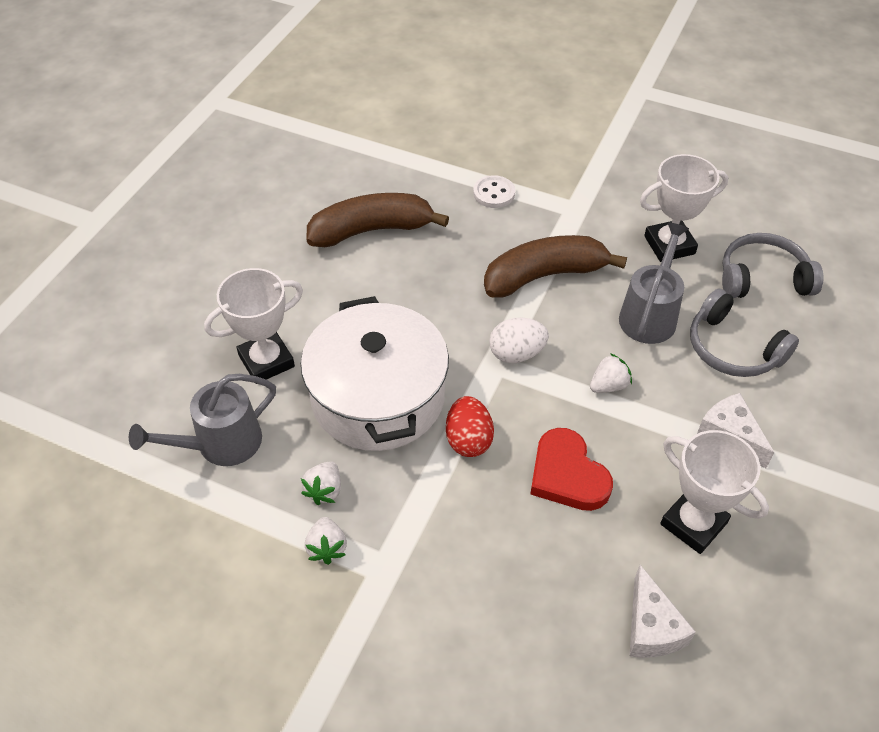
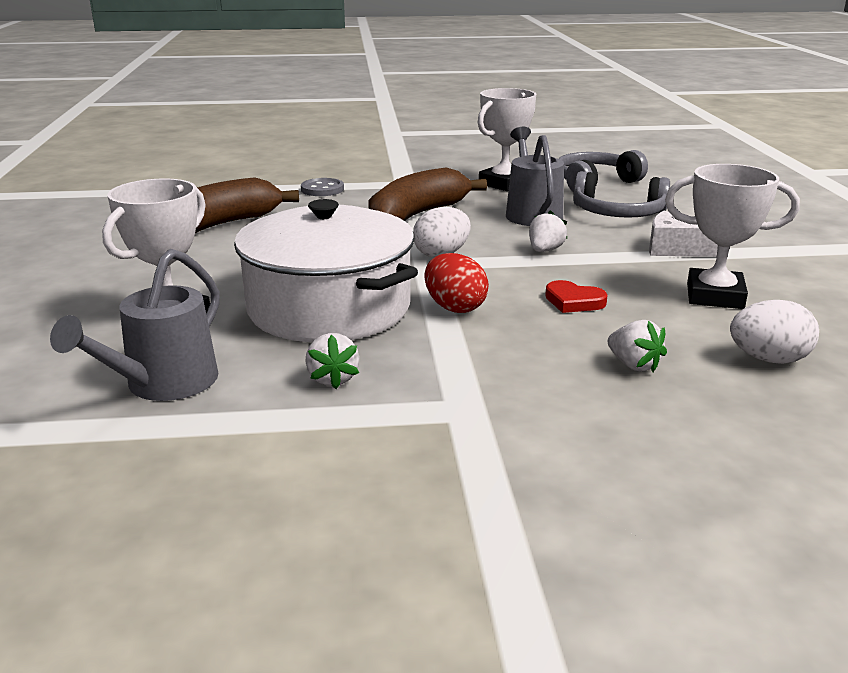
camera: 30 degrees left, 25 degrees down
white strawberry [305,517,347,565] -> white strawberry moved to [608,320,667,372]
white button [473,175,515,208] -> grey button [301,178,344,196]
red heart [530,428,613,511] -> red heart [545,280,608,313], size x0.60
white cheese [629,565,696,658] -> white egg [730,300,819,364]

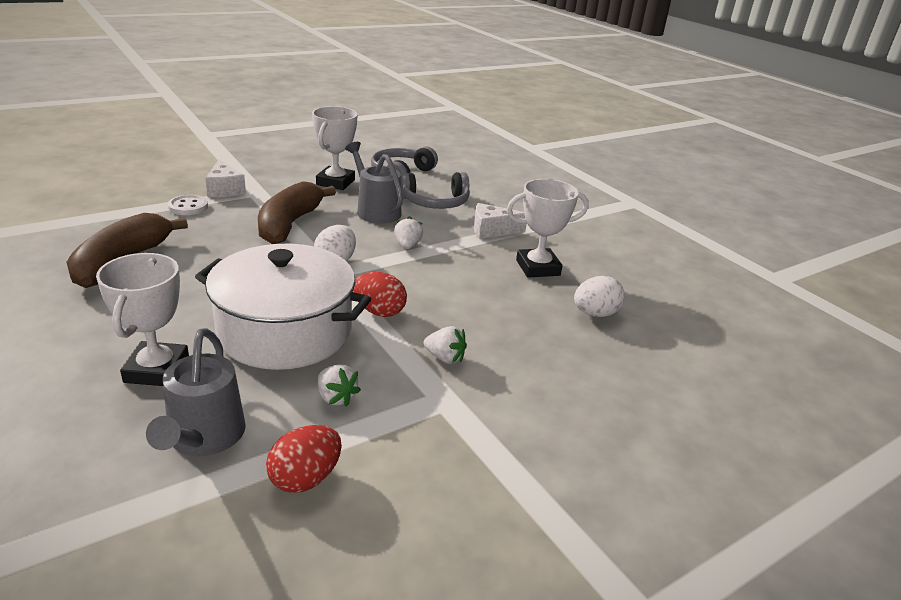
camera: 30 degrees left, 5 degrees up
grey button [301,178,344,196] -> white button [168,195,208,215]
red heart [545,280,608,313] -> none
white strawberry [608,320,667,372] -> white strawberry moved to [423,326,467,364]
none -> white cheese [205,159,246,197]
none -> red egg [266,425,342,493]

